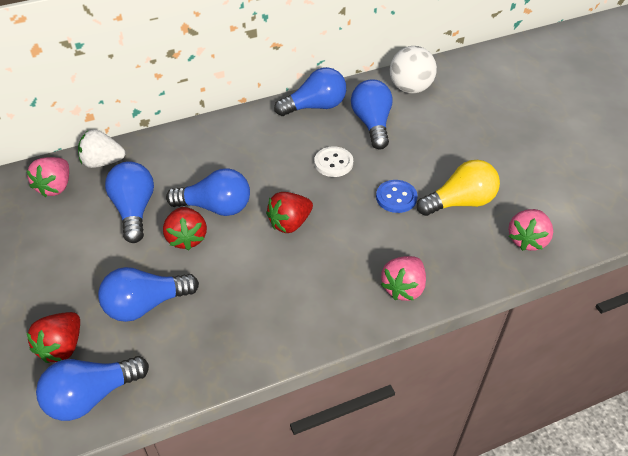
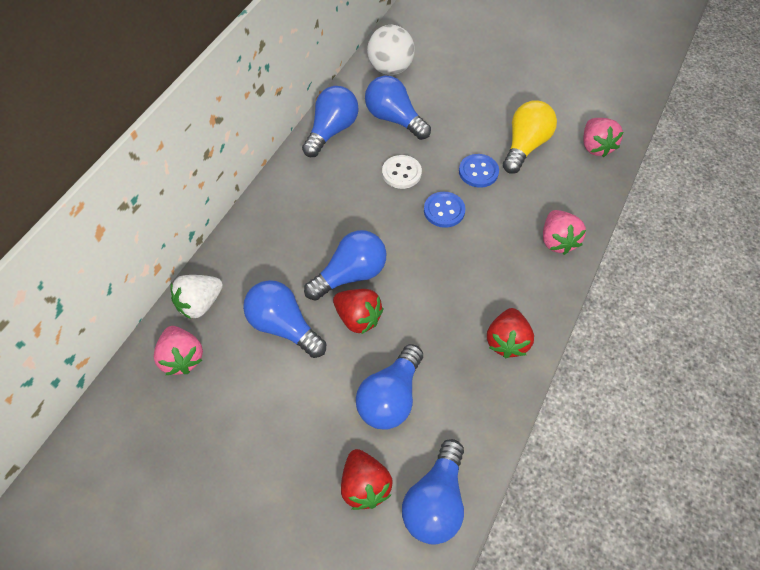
camera: 40 degrees left, 10 degrees up
red strawberry [266,192,313,233] -> red strawberry moved to [487,308,534,358]
none -> blue button [424,192,465,228]

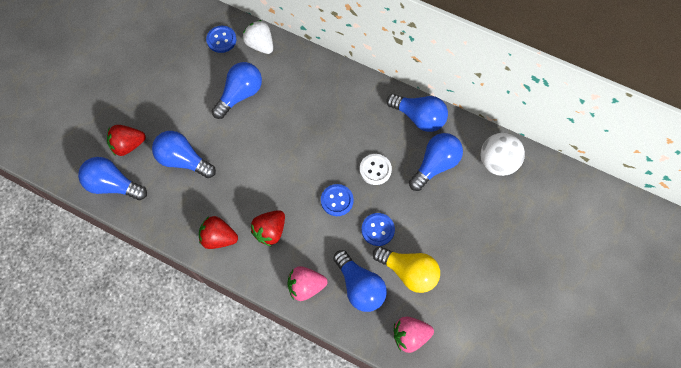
camera: 90 degrees right, 10 degrees up
pink strawberry [154,326,203,375] -> blue button [206,26,237,53]
blue light bulb [304,230,386,301] -> blue light bulb moved to [333,250,387,312]
red strawberry [333,289,383,334] -> red strawberry moved to [251,210,285,246]

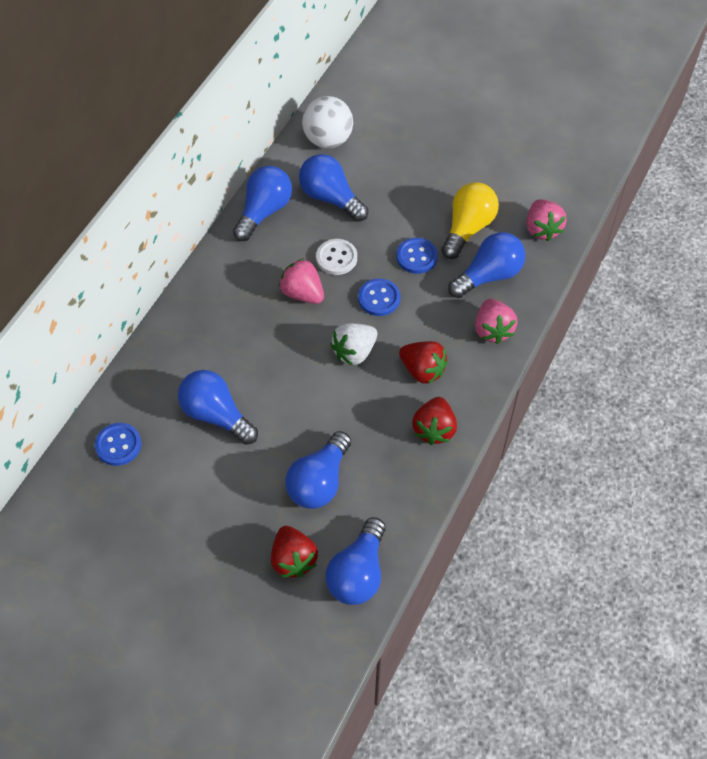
camera: 90 degrees left, 10 degrees down
white strawberry [243,20,273,54] -> white strawberry moved to [330,323,377,366]
none -> pink strawberry [279,258,324,304]

